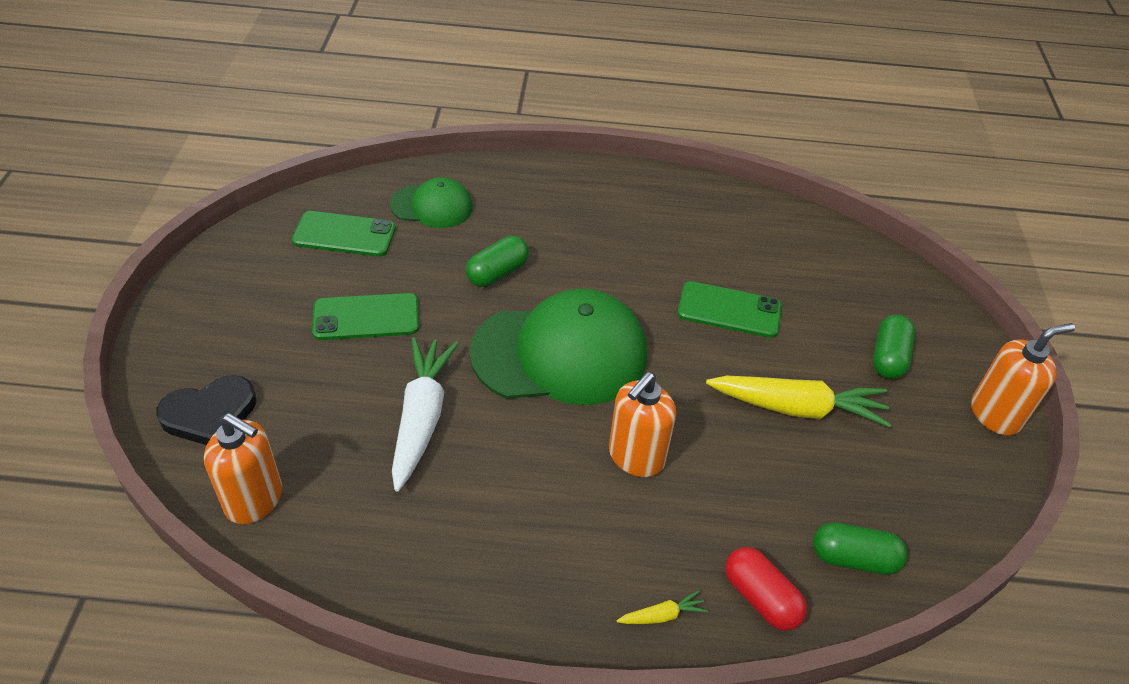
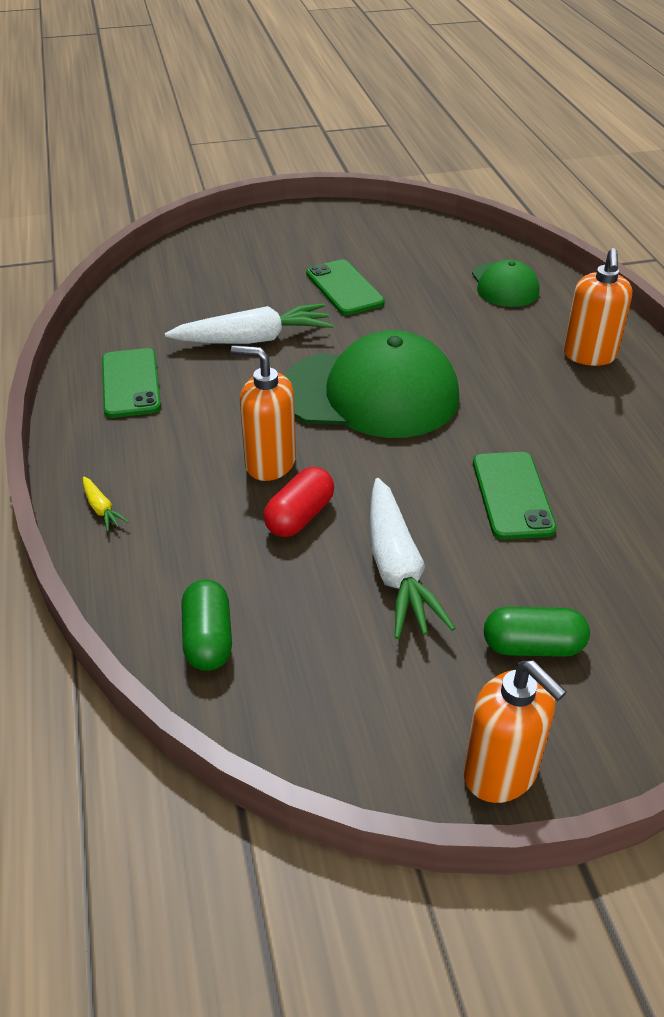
camera: 75 degrees right, 5 degrees down
black heart [156,375,256,445] -> none
orange soap dispenser [204,413,282,524] -> orange soap dispenser moved to [563,248,632,366]
green phone [292,211,396,256] -> green phone moved to [102,348,161,418]
green capsule [466,236,529,287] -> none
green cap [469,288,647,405] -> green cap turned 60 degrees counterclockwise [284,330,460,438]
yellow carrot [706,376,891,427] -> white carrot [370,478,456,639]
red capsule [725,547,807,631] -> red capsule moved to [263,467,334,537]

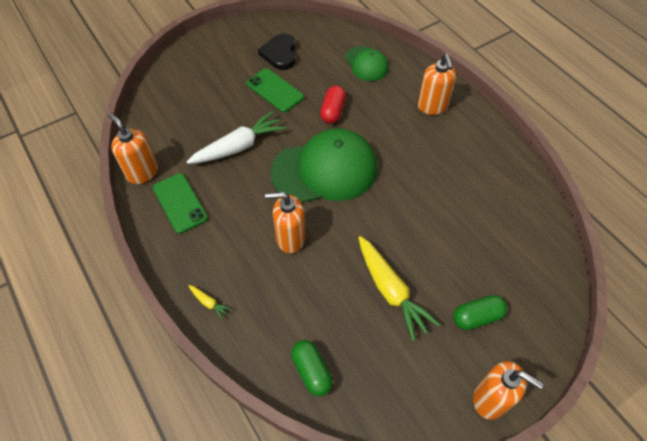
camera: 20 degrees left, 15 degrees up
red capsule [263,467,334,537] -> red capsule moved to [320,86,346,123]
white carrot [370,478,456,639] -> yellow carrot [358,236,440,341]
green phone [473,452,557,539] -> none
none -> orange soap dispenser [108,113,158,184]
none -> black heart [258,33,296,70]

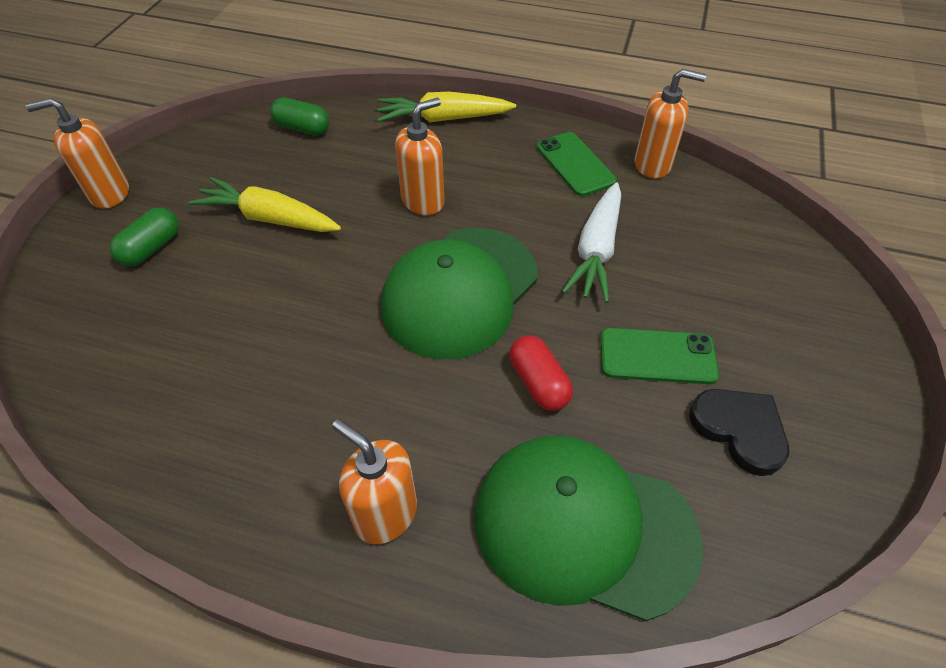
camera: 140 degrees right, 5 degrees down
green phone [153,173,208,234] -> green phone turned 45 degrees clockwise [537,132,617,196]
yellow carrot [189,285,232,320] -> yellow carrot [377,92,516,122], size x2.34
green cap [345,46,389,81] -> green cap [474,435,703,621], size x1.88

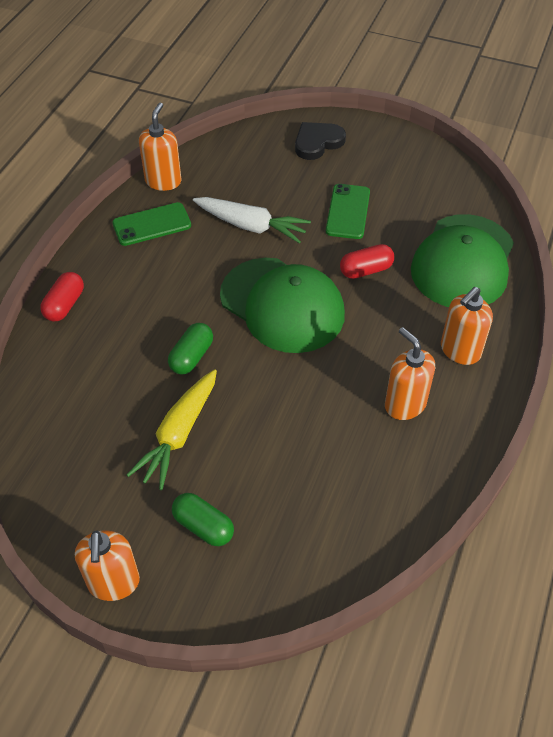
camera: 85 degrees left, 0 degrees up
green capsule [270,98,329,136] -> green capsule moved to [168,323,213,374]
yellow carrot [377,92,516,122] -> red capsule [40,272,84,321]
orange soap dispenser [395,98,445,215] -> orange soap dispenser moved to [385,327,435,420]
black heart [689,389,789,476] -> black heart moved to [295,122,346,160]

